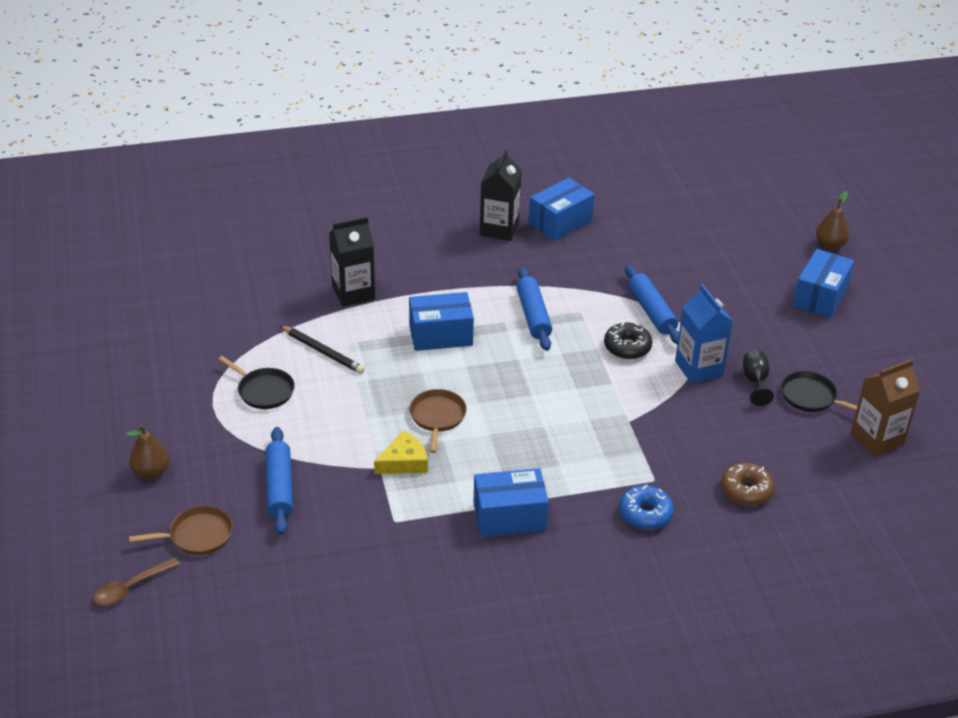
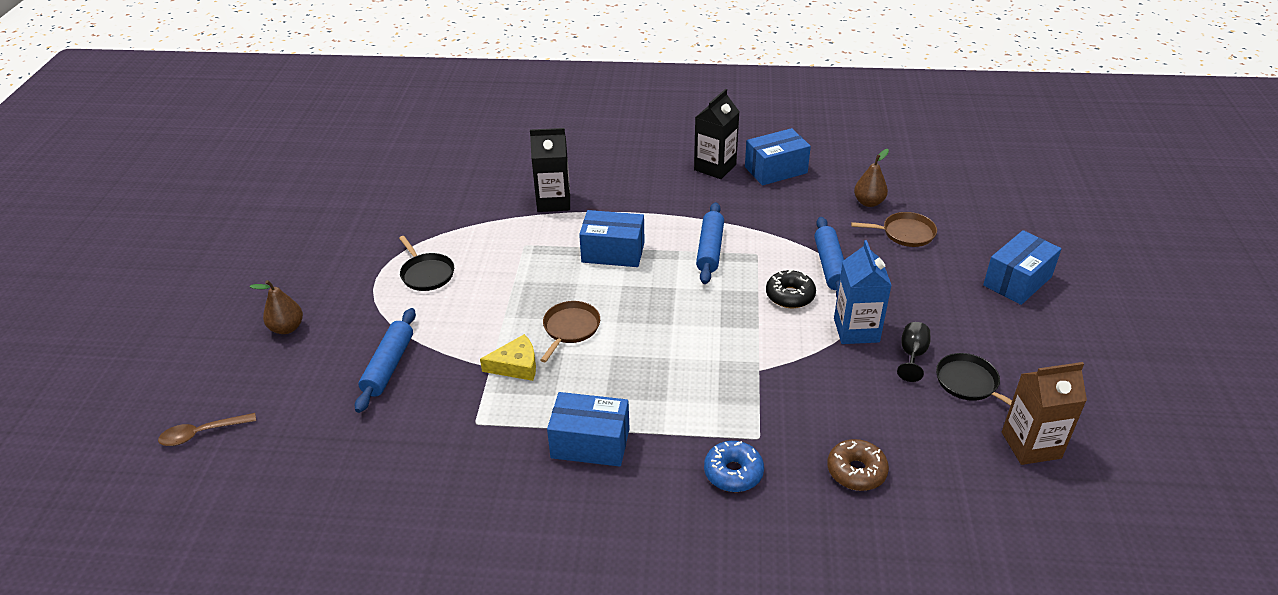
camera: 20 degrees right, 0 degrees up
brown pan [129,506,233,555] -> brown pan moved to [851,212,937,247]
black pencil [280,325,365,374] -> none
brown pear [816,191,849,250] -> brown pear moved to [854,149,889,207]

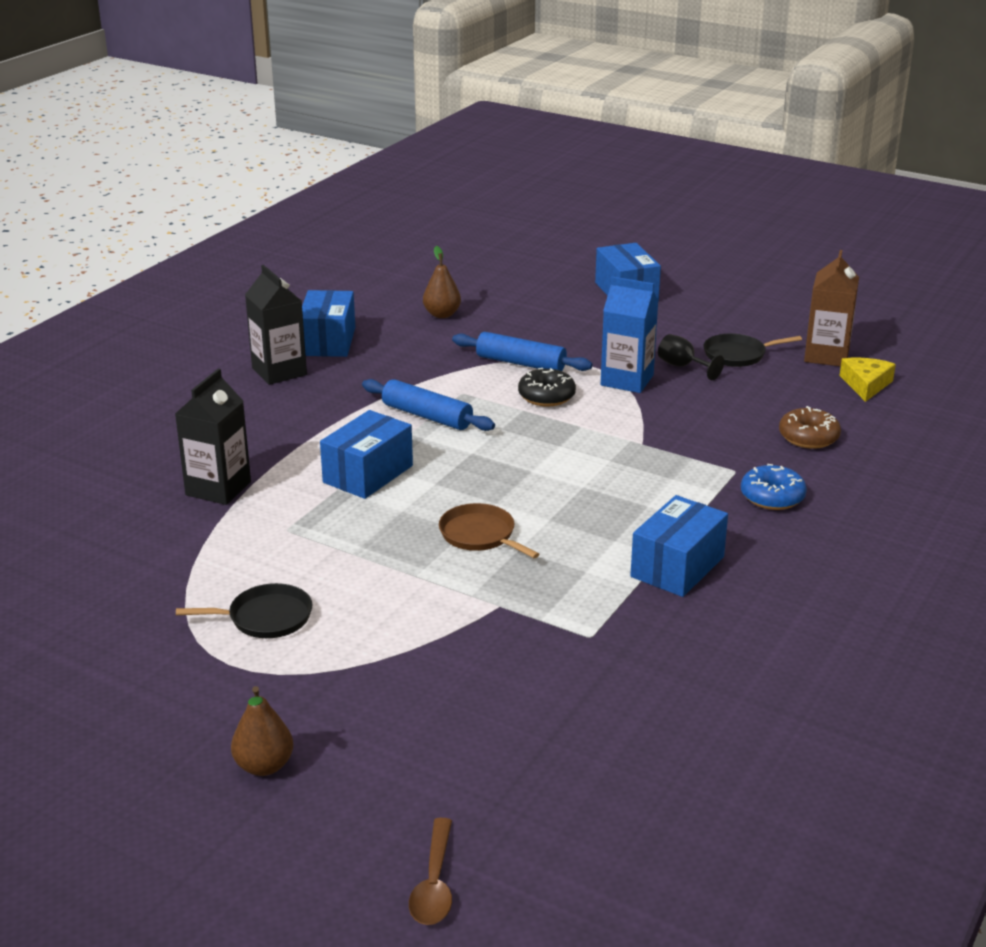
camera: 65 degrees left, 10 degrees down
blue rolling pin [355,308,416,413] -> none
yellow cheese [480,334,536,381] -> yellow cheese moved to [839,358,896,402]
brown pan [851,212,937,247] -> none

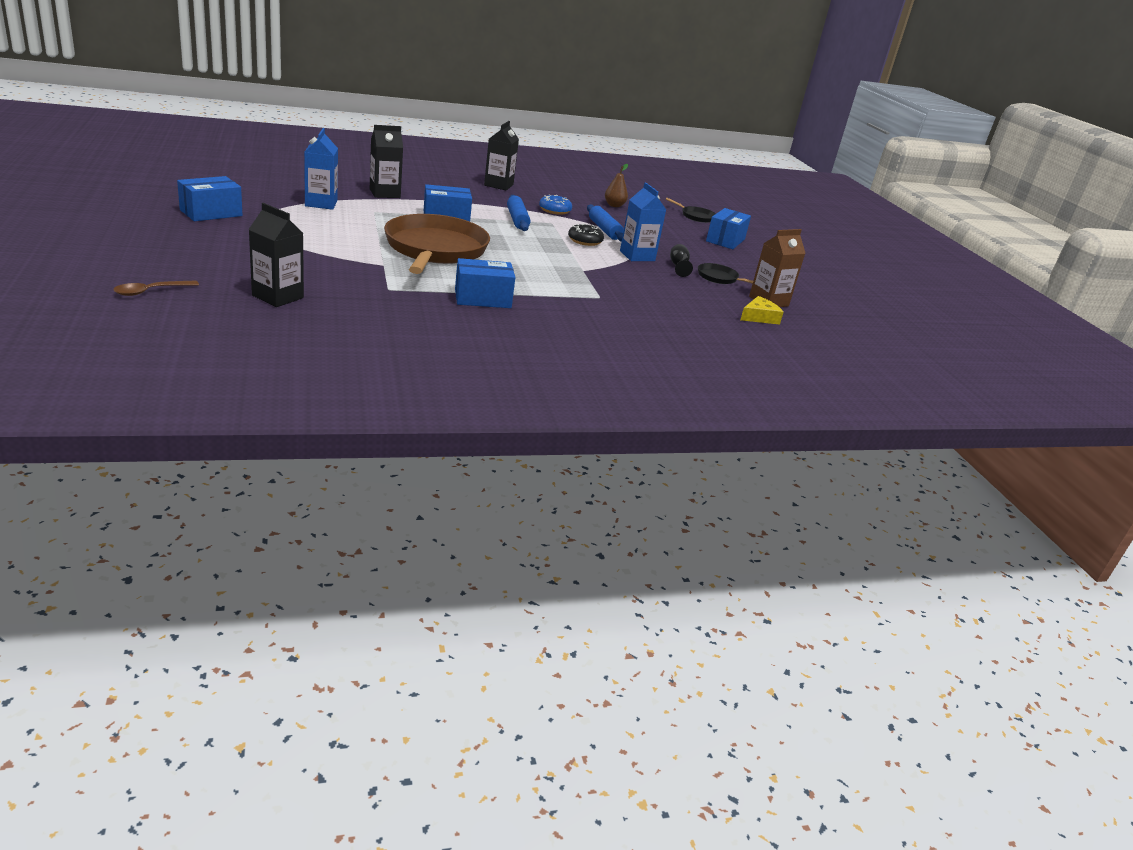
camera: 40 degrees right, 0 degrees up
black pan [176,583,312,638] -> black pan moved to [666,198,716,223]
brown pear [231,686,293,776] -> none
blue box [302,290,355,357] -> blue box moved to [177,176,243,221]
brown pan [439,503,539,558] -> brown pan [384,214,490,274], size x2.36
blue donut [741,464,807,510] -> blue donut moved to [539,194,572,215]
brown donut [779,406,841,449] -> none
none -> black carton [248,203,304,307]
none -> blue carton [304,128,338,210]

